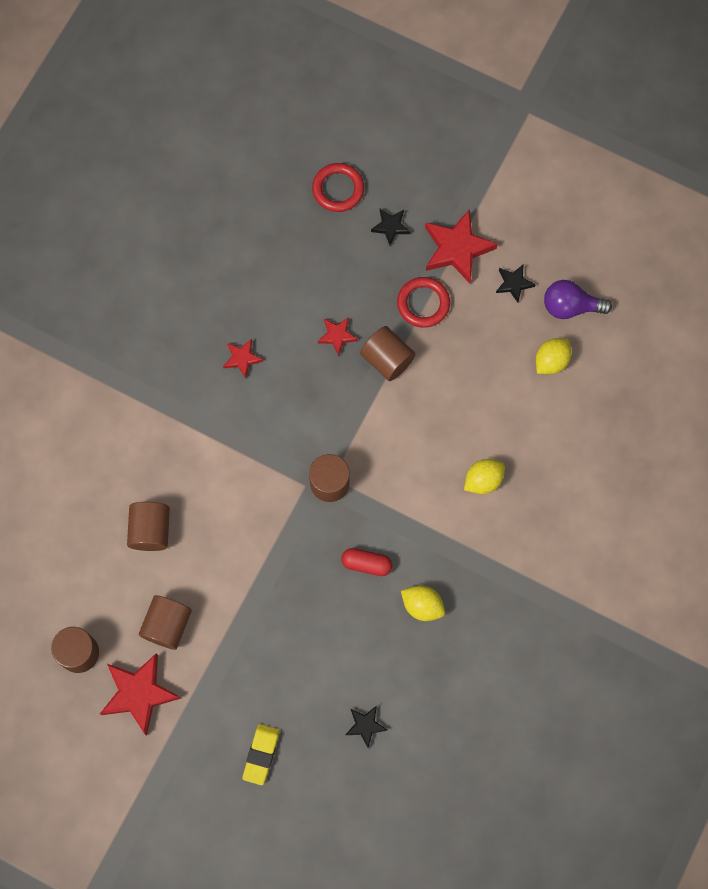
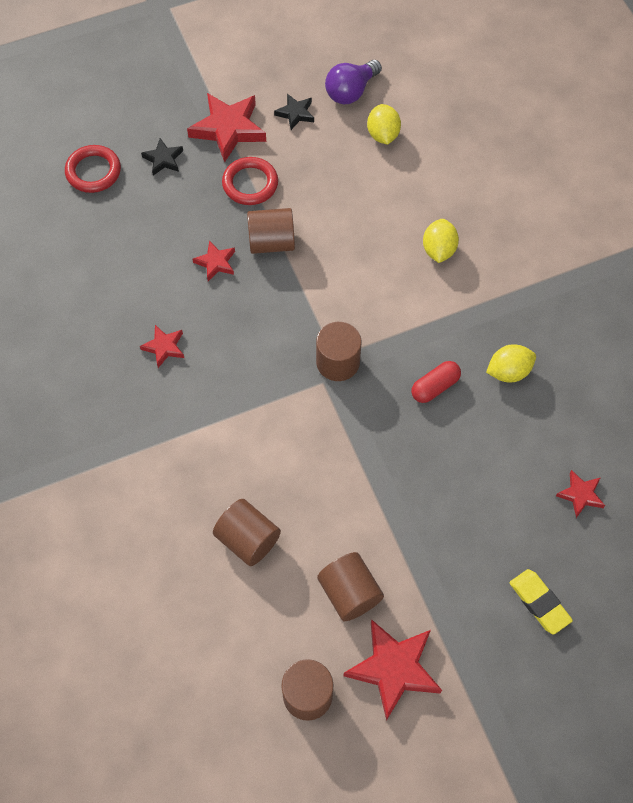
camera: 50 degrees left, 10 degrees down
black star [345,706,388,748] -> red star [556,470,605,518]

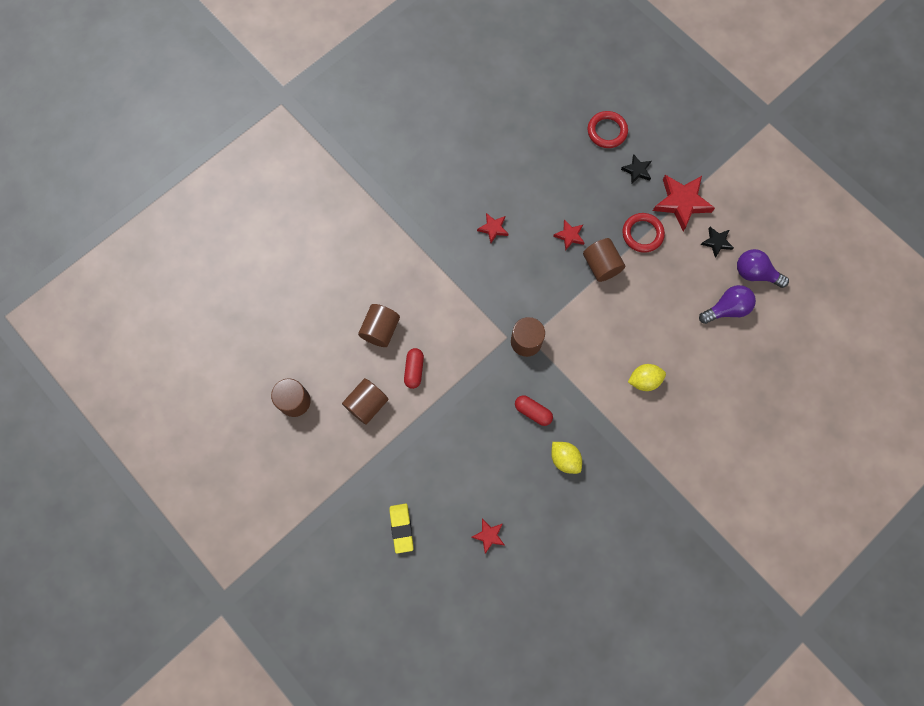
camera: 70 degrees right, 10 degrees up
red star [343,619,442,721] -> none
yellow lemon [367,104,401,144] -> purple light bulb [699,285,756,324]
yellow eraser [509,569,573,635] -> yellow eraser turned 45 degrees counterclockwise [390,504,414,554]
none -> red capsule [404,348,424,389]

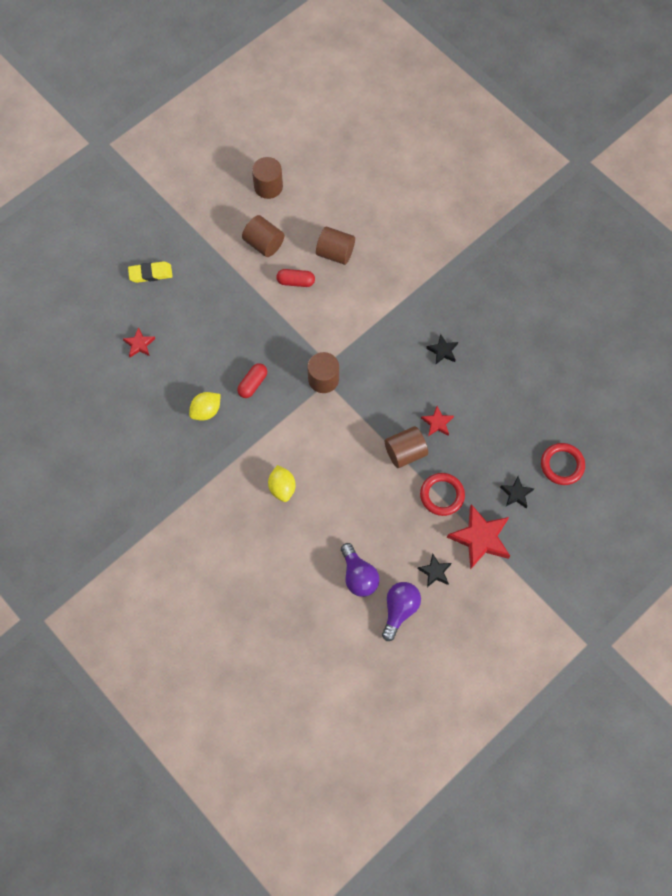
camera: 90 degrees right, 5 degrees down
red star [477,213,508,243] -> black star [426,334,458,364]

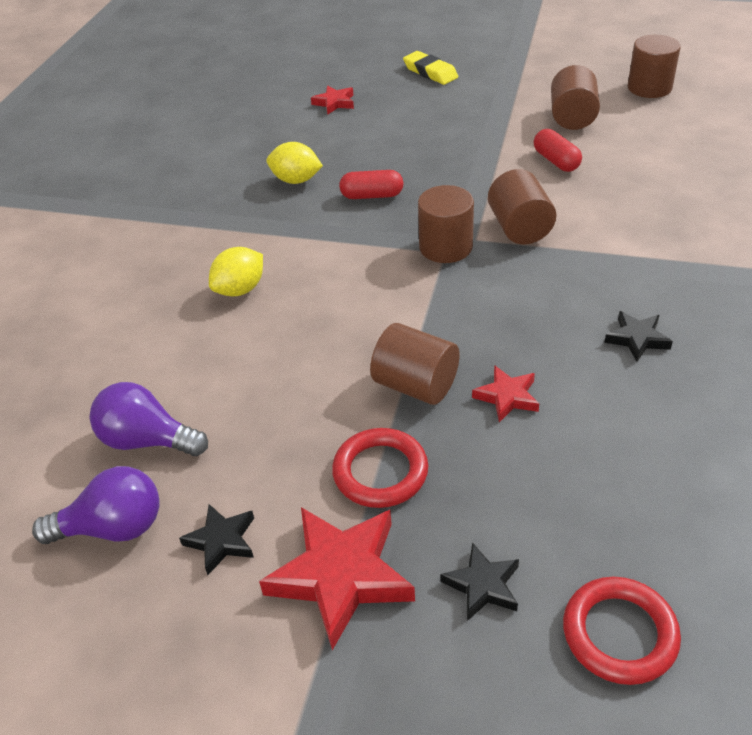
camera: 60 degrees right, 25 degrees down
brown cylinder [316,226,355,265] -> brown cylinder moved to [488,169,556,244]
purple light bulb [341,543,380,597] -> purple light bulb turned 75 degrees clockwise [90,382,208,456]

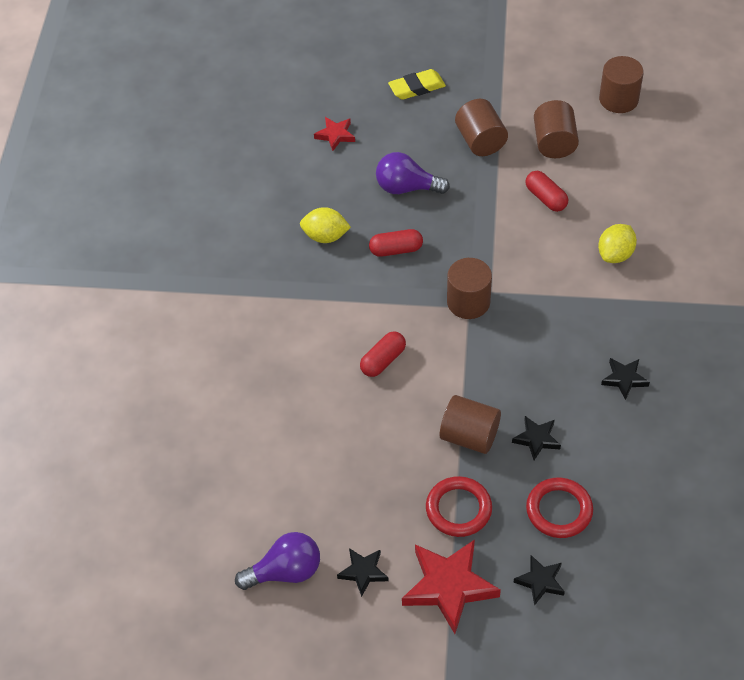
camera: 10 degrees left, 10 degrees up
purple light bulb [90,382,208,456] -> purple light bulb moved to [376,152,450,194]
yellow lemon [209,247,263,297] -> yellow lemon moved to [598,224,637,263]
yellow eraser [403,51,458,85] -> yellow eraser turned 60 degrees counterclockwise [388,69,446,100]
red star [472,365,539,422] -> black star [512,416,561,460]
brown cylinder [488,169,556,244] -> brown cylinder moved to [455,99,508,156]
red ring [563,577,681,685] -> red ring moved to [526,477,593,538]
none -> red capsule [360,331,406,377]

